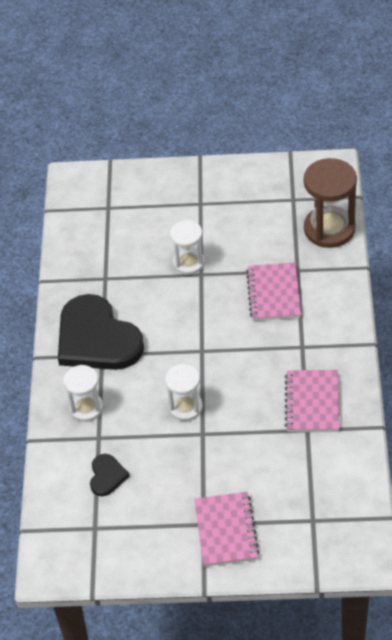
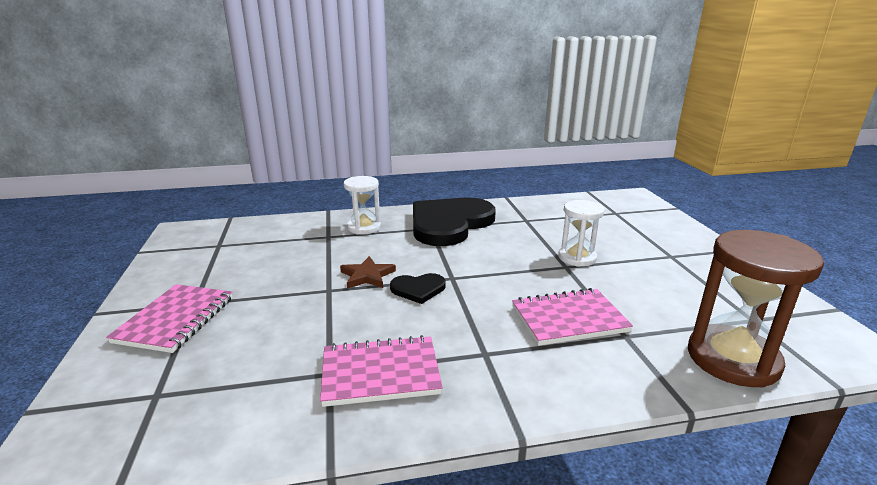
camera: 75 degrees right, 25 degrees down
black heart [90,454,130,496] -> black heart moved to [390,273,446,304]
white hourglass [165,364,203,421] -> brown star [340,256,396,289]
pink notebook [194,492,259,567] -> pink notebook turned 60 degrees counterclockwise [106,284,233,353]

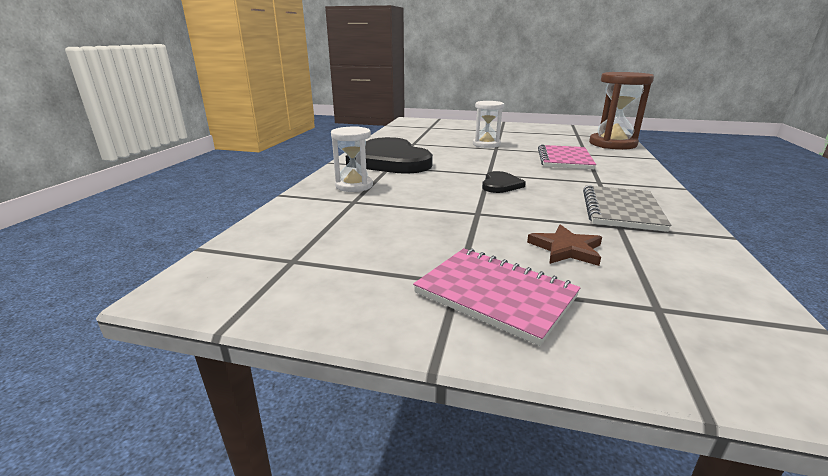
camera: 65 degrees left, 0 degrees up
pink notebook [320,335,443,407] -> grey notebook [583,185,671,232]
brown star [340,256,396,289] -> brown star moved to [527,224,602,266]

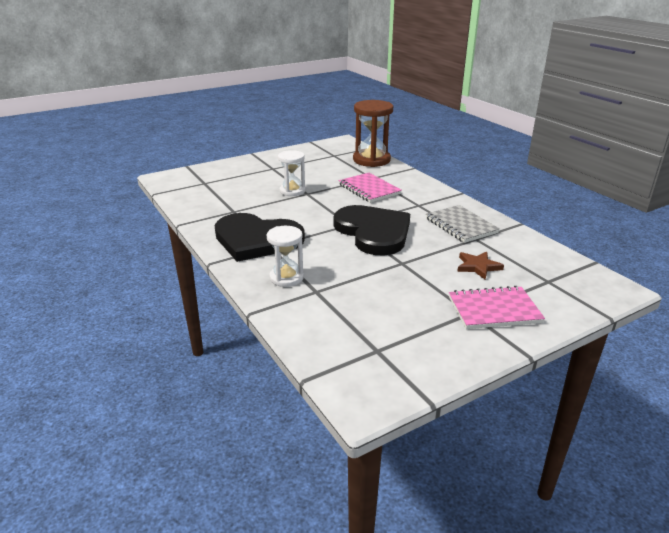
camera: 45 degrees left, 5 degrees up
black heart [482,171,526,193] -> black heart [333,205,410,256], size x2.28

